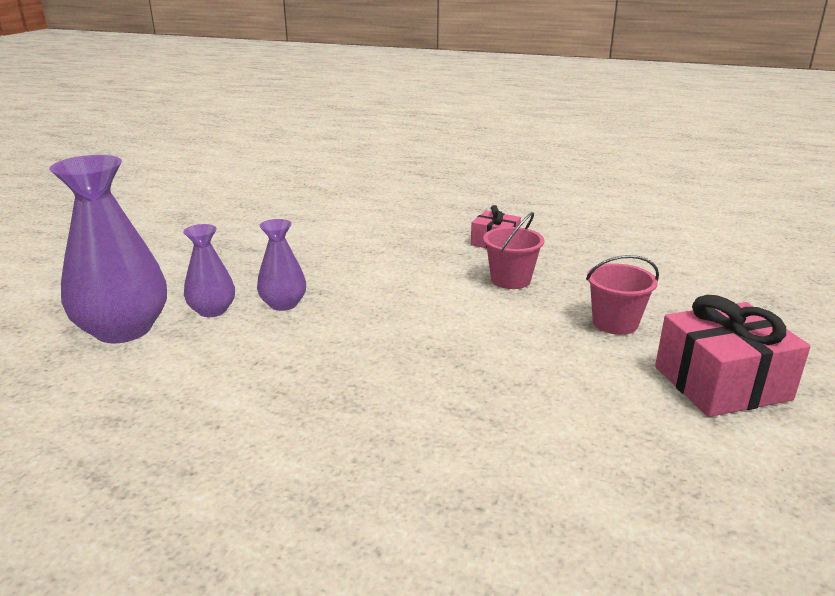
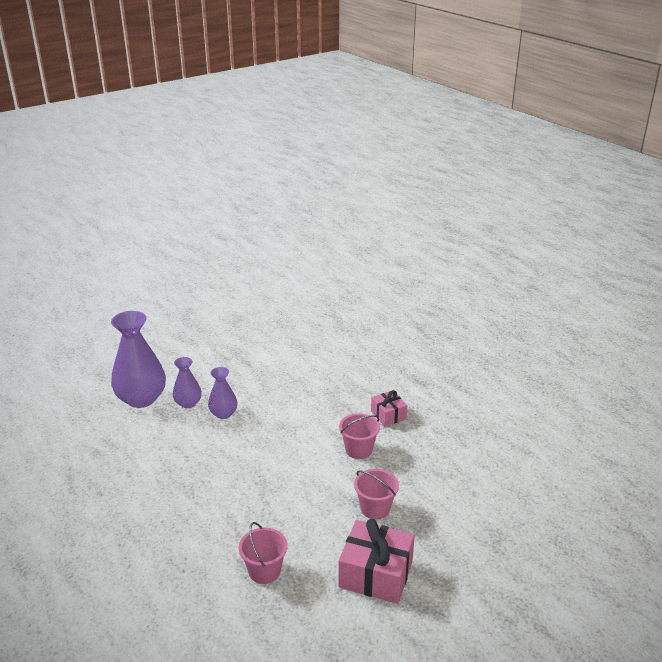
camera: 35 degrees right, 5 degrees up
none -> pink bucket [239,522,288,584]

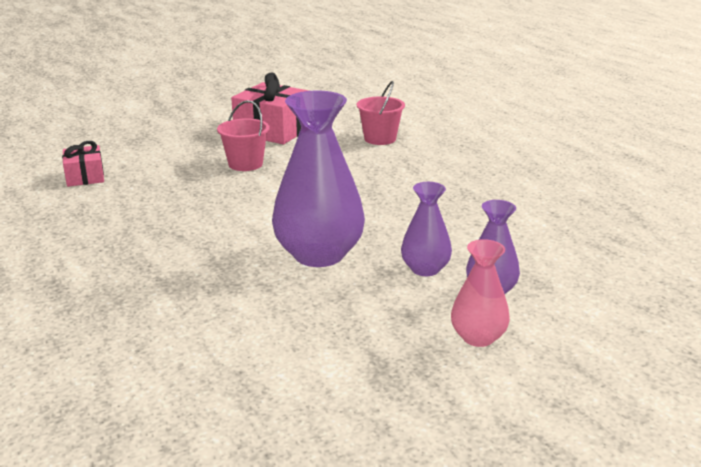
camera: 170 degrees left, 5 degrees down
purple vase [111,311,166,408] -> purple vase moved to [272,91,365,267]
pink bucket [339,413,380,459] -> none
pink gift [371,390,407,427] -> pink gift moved to [62,141,104,187]
none -> pink vase [451,239,510,347]

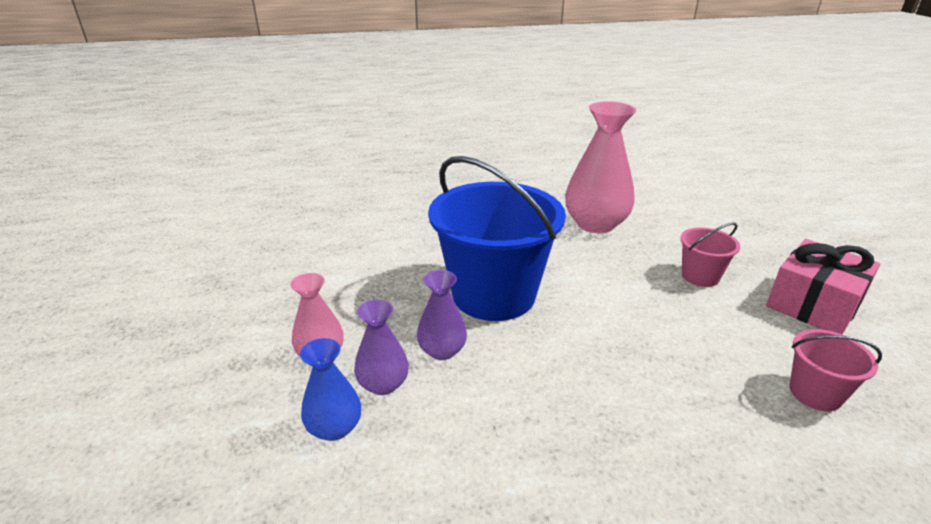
camera: 105 degrees right, 5 degrees up
pink gift [62,141,104,187] -> none
purple vase [272,91,365,267] -> blue bucket [428,156,566,321]
none -> blue vase [300,338,361,441]
none -> pink vase [565,101,636,233]

